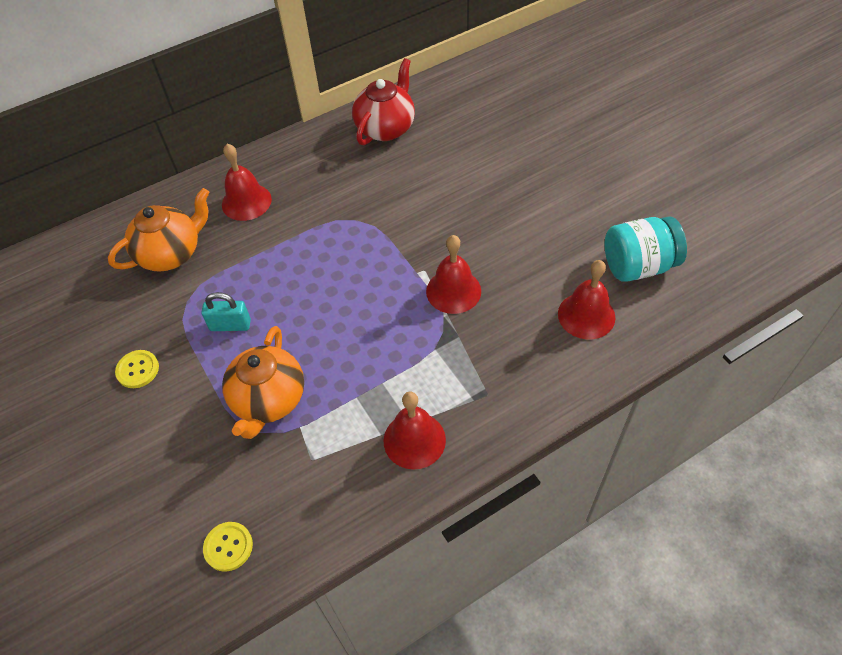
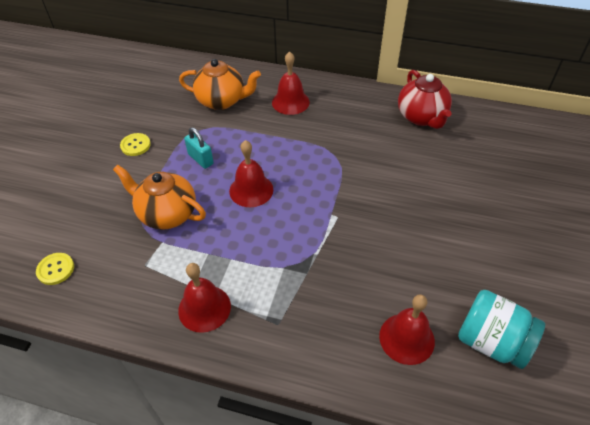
camera: 45 degrees right, 5 degrees down
orange teapot [222,326,304,439] -> orange teapot turned 60 degrees clockwise [113,165,206,230]
red teapot [352,58,415,145] -> red teapot turned 90 degrees clockwise [398,70,452,129]
red bell [426,235,481,314] -> red bell moved to [229,140,273,207]

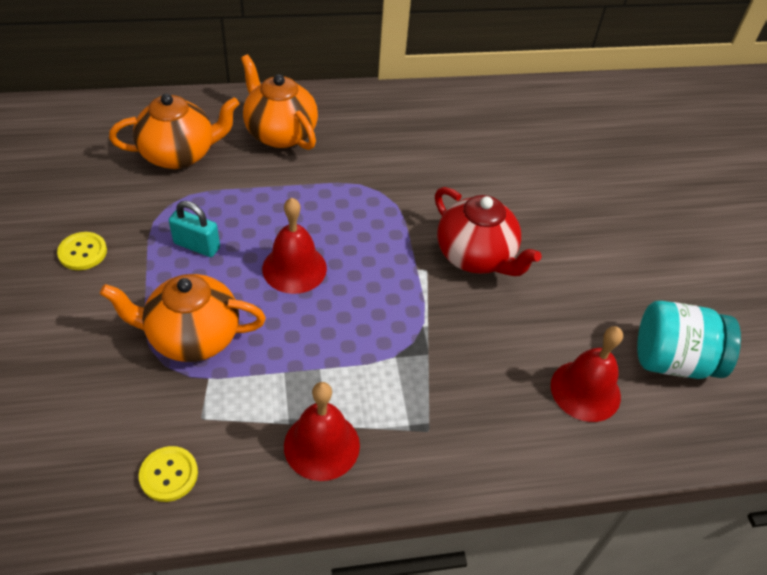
camera: 30 degrees left, 0 degrees up
yellow button [36,253,74,285] -> yellow button moved to [139,446,198,502]
red bell [272,51,310,115] -> orange teapot [241,55,318,150]
red teapot [398,70,452,129] -> red teapot moved to [435,187,541,277]

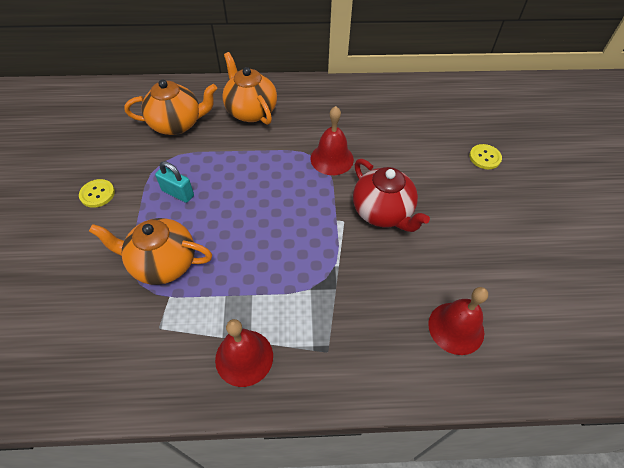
camera: 10 degrees right, 5 degrees up
yellow button [139,446,198,502] -> yellow button moved to [469,144,502,169]
red bell [262,198,327,294] -> red bell moved to [311,106,354,175]
turquoise jar [637,301,741,379] -> none

